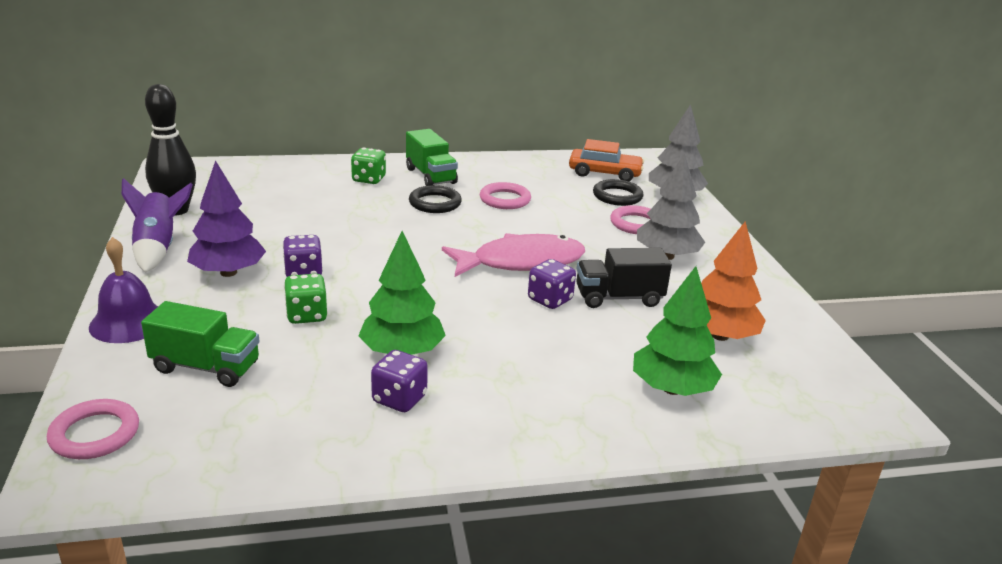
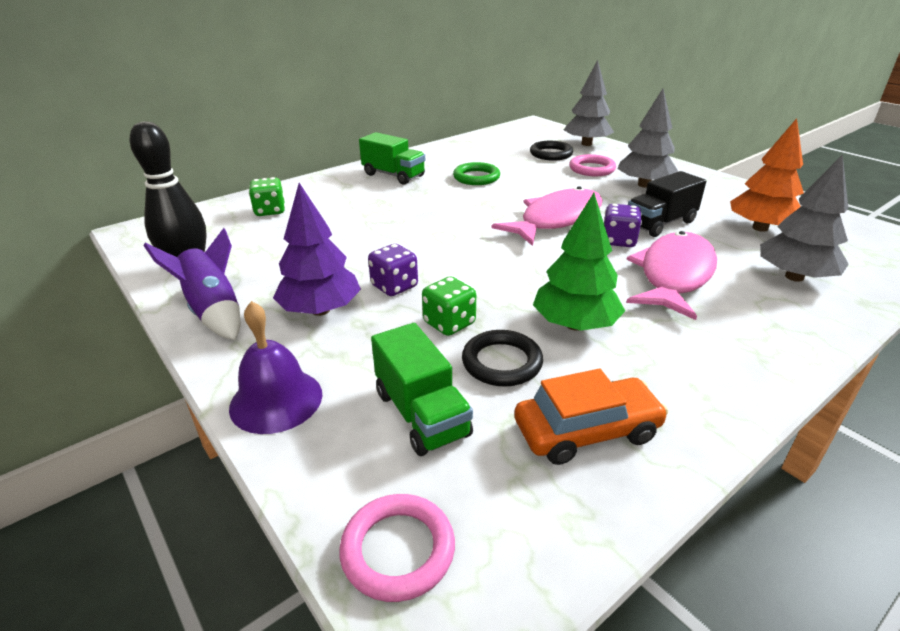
camera: 25 degrees left, 5 degrees up
green truck [141,301,259,387] -> green truck turned 75 degrees clockwise [371,323,473,456]
green dice [351,148,386,184] -> green dice moved to [249,177,285,216]
purple dice [371,350,428,412] -> none
black ring [409,185,462,213] -> black ring moved to [462,330,543,387]
pink ring [480,182,531,209] -> green ring [453,162,500,185]
orange car [569,139,644,181] -> orange car moved to [514,369,668,465]
green tree [633,266,722,396] -> grey tree [760,154,849,282]
none -> pink fish [626,231,717,320]

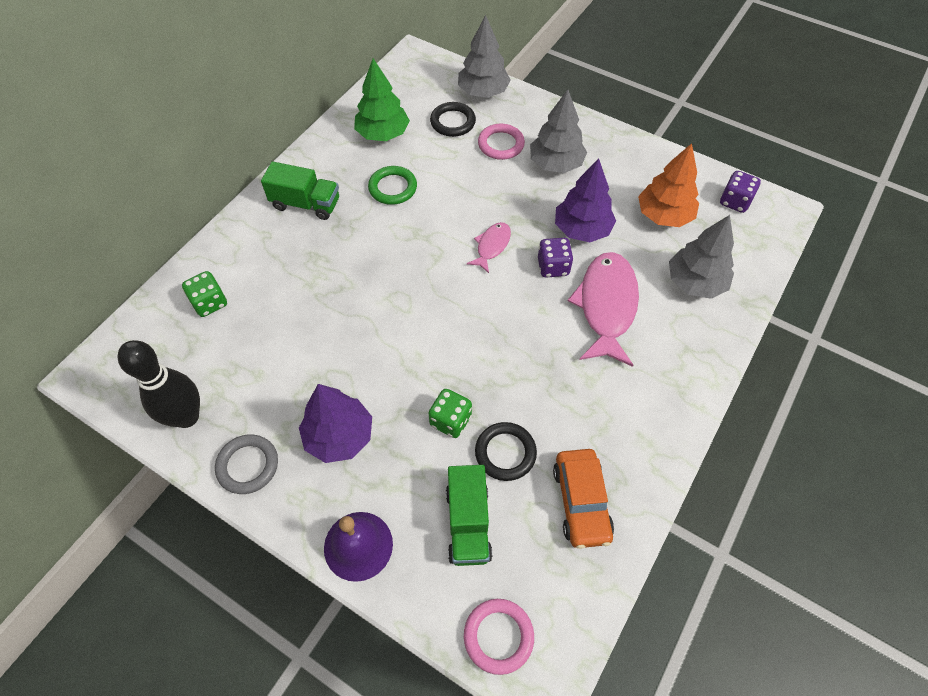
camera: 20 degrees left, 25 degrees up
purple rocket [143,228,241,340] -> grey ring [215,434,278,494]
purple dice [368,244,418,296] -> purple dice moved to [720,171,761,213]
green truck [371,323,473,456] -> green truck turned 45 degrees clockwise [446,465,493,566]
pink fish [491,186,603,246] -> pink fish [467,222,511,273], size x0.51
orange car [514,369,668,465] -> orange car turned 120 degrees clockwise [553,449,614,549]
green tree [533,193,625,331] -> green tree moved to [354,59,410,141]
black truck [628,171,706,237] -> purple tree [555,158,616,243]

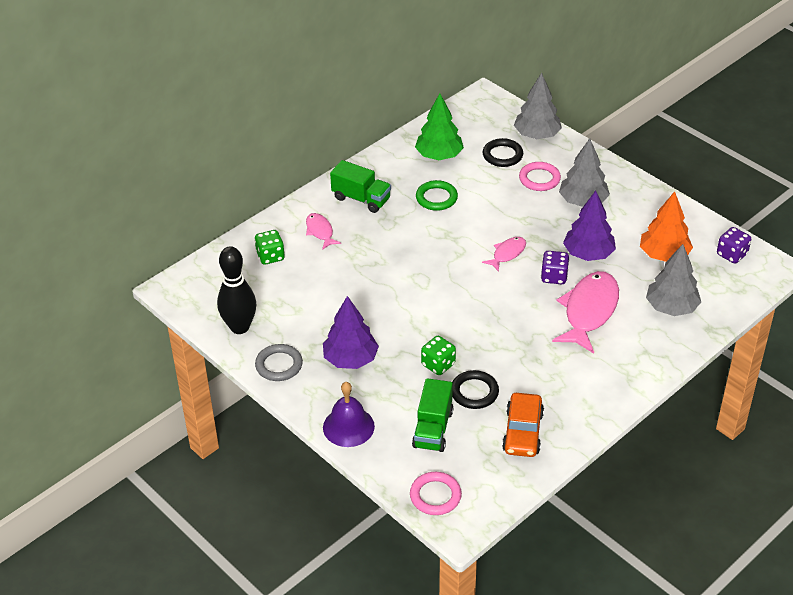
camera: 15 degrees right, 15 degrees down
none -> pink fish [306,213,341,250]

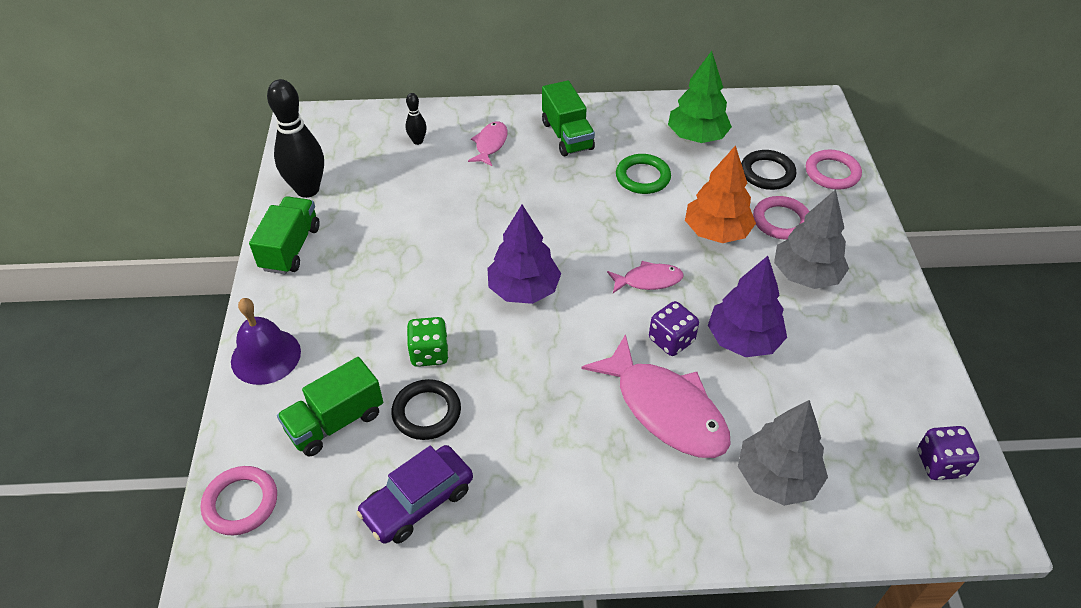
camera: 40 degrees right, 5 degrees up
green dice [254,230,285,265] -> black bowling pin [405,93,427,145]
grey ring [255,344,303,381] -> green truck [249,196,320,274]
purple tree [323,296,379,369] -> purple tree moved to [487,205,561,304]
orange car [502,393,544,457] -> purple car [356,445,473,544]
grey tree [514,73,562,139] -> pink ring [806,149,862,190]
pink fish [552,271,619,354] -> pink fish turned 75 degrees clockwise [582,334,731,458]
orange tree [640,191,693,262] -> orange tree moved to [685,145,756,243]

